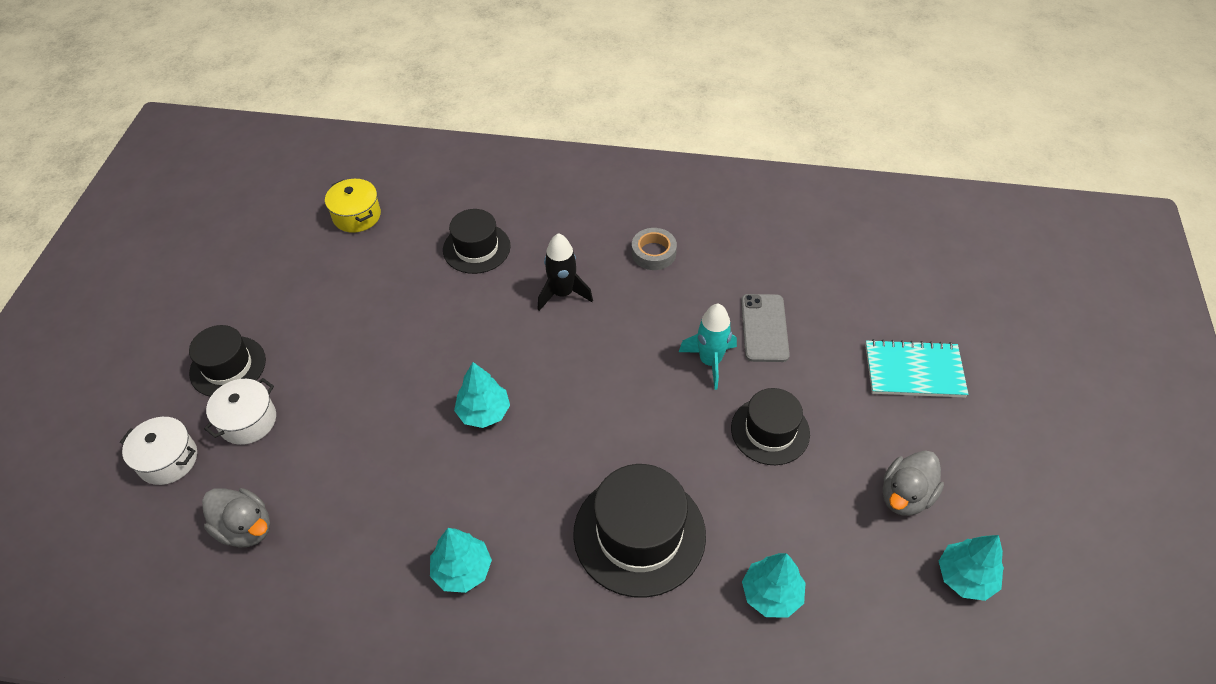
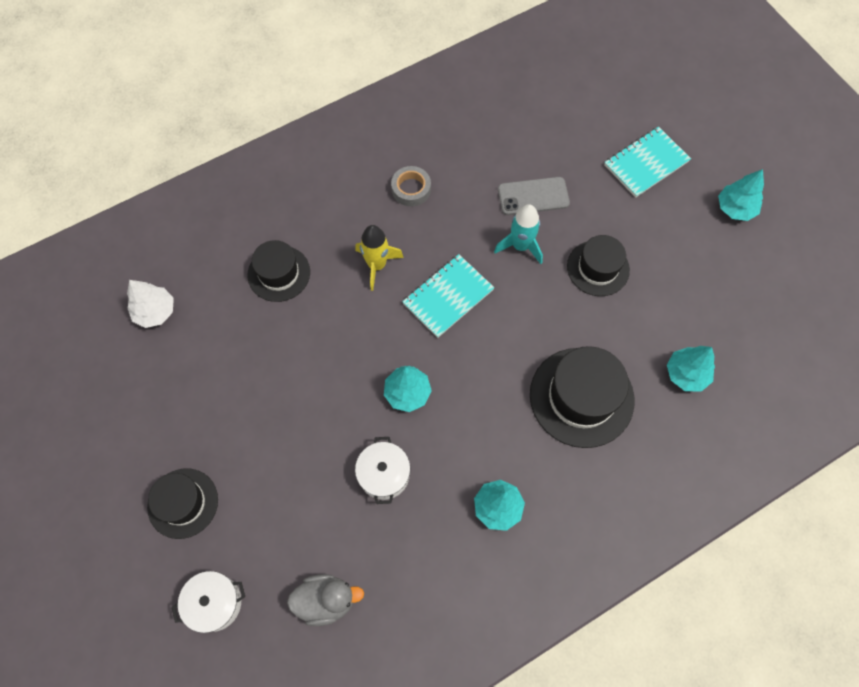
camera: 40 degrees left, 15 degrees up
white pot [204,378,276,445] -> white pot moved to [355,437,410,504]
yellow pot [325,179,381,233] -> white tree [127,280,174,328]
black rocket [537,233,593,311] -> yellow rocket [355,225,404,291]
grey phone [741,294,790,362] -> grey phone turned 60 degrees counterclockwise [498,177,570,215]
grey duck [883,450,944,516] -> none
turquoise tree [939,535,1004,601] -> turquoise tree moved to [718,169,764,221]
none -> turquoise notebook [402,254,494,338]

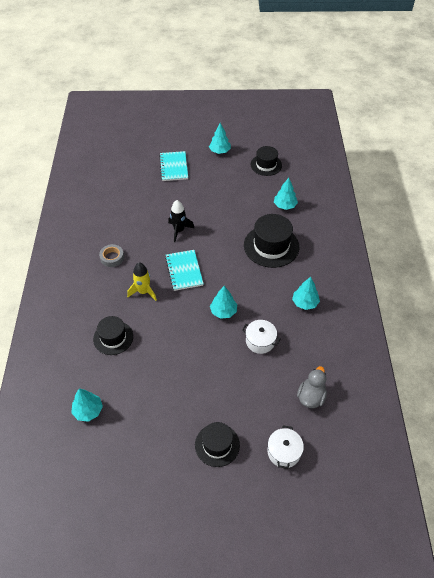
camera: 60 degrees left, 15 degrees down
white tree [127,280,174,328] -> turquoise tree [71,388,103,422]
turquoise rocket [494,204,543,264] -> black rocket [168,200,194,242]
grey phone [498,177,570,215] -> none
black hat [567,235,630,296] -> black hat moved to [251,146,282,176]

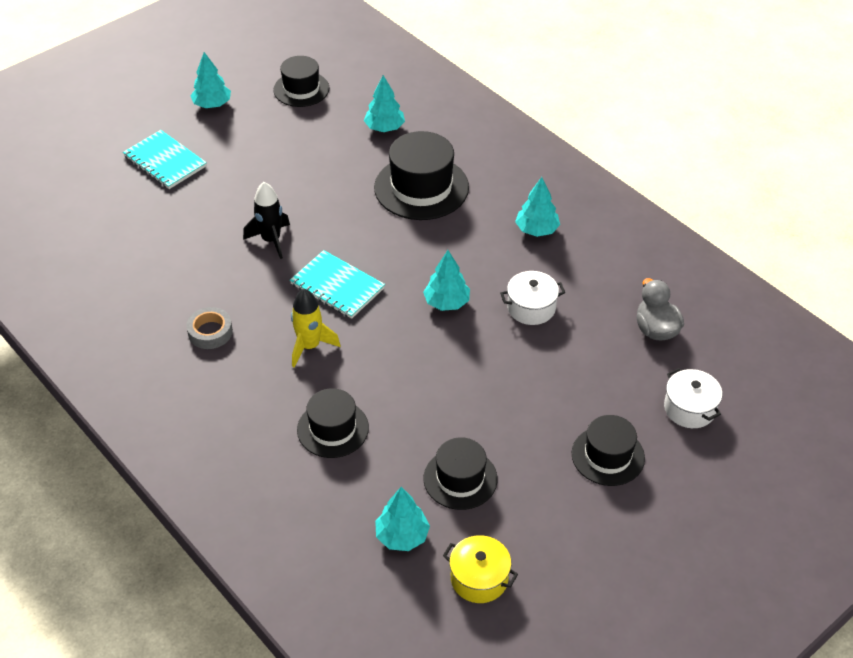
camera: 40 degrees left, 5 degrees down
none -> black hat [423,437,498,510]
none -> yellow pot [443,535,518,603]

